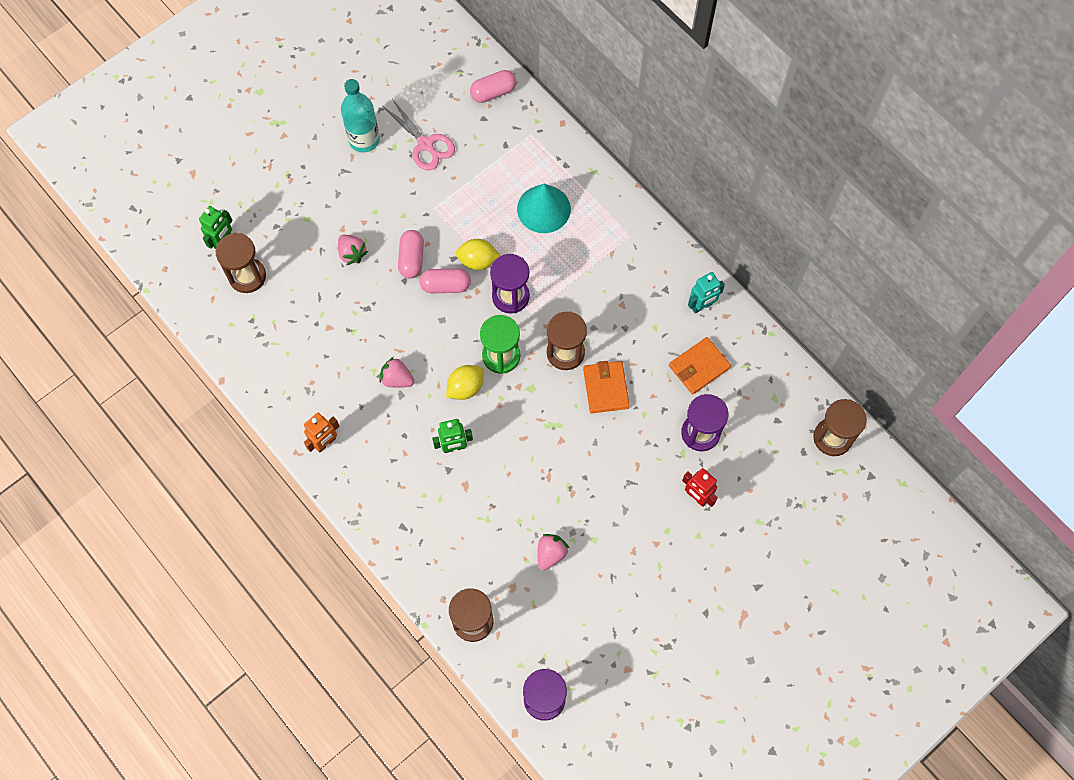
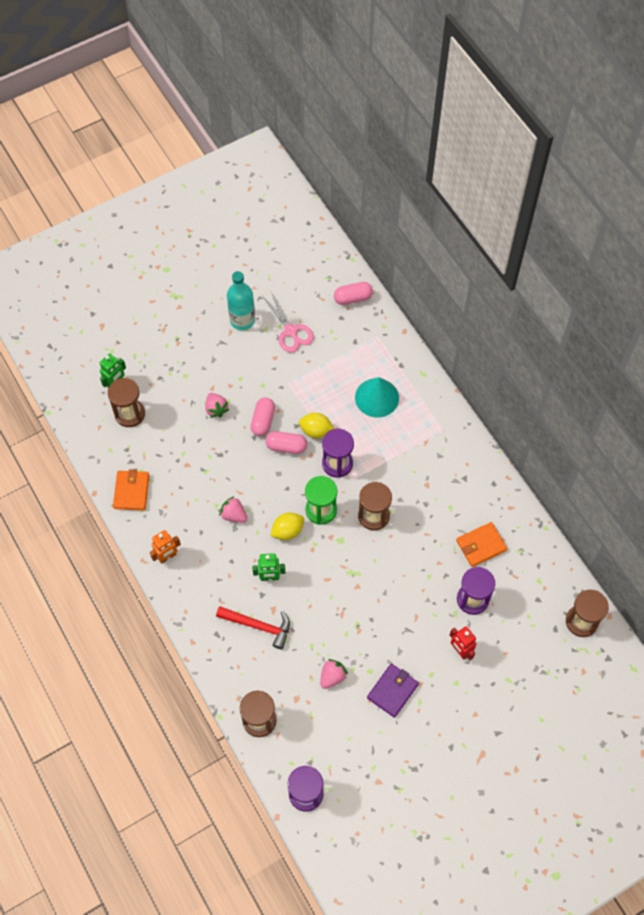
camera: 10 degrees right, 5 degrees down
orange wallet [583,361,630,413] -> orange wallet moved to [113,469,149,510]
turquoise robot [688,272,725,313] -> none
none -> red hammer [216,606,290,649]
none -> purple wallet [367,664,419,718]

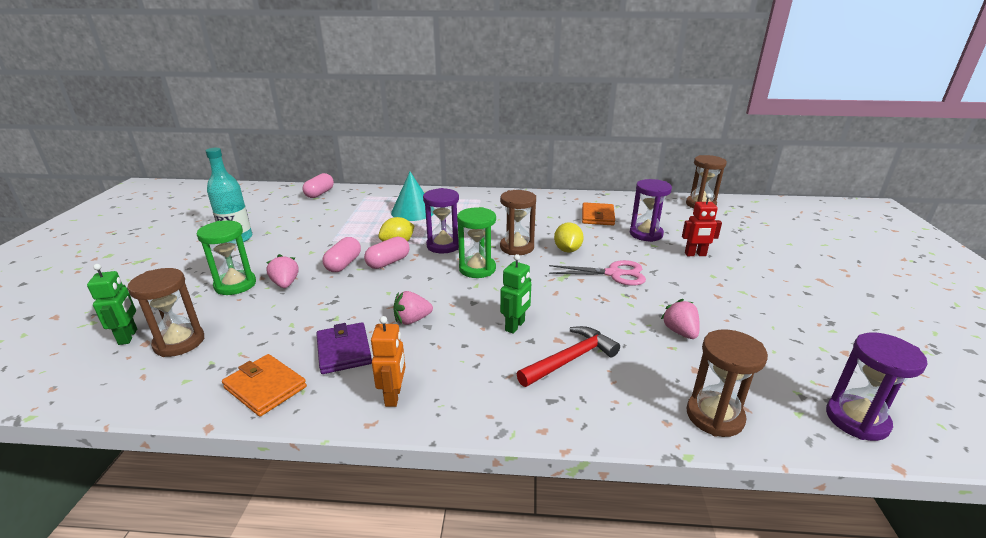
camera: 55 degrees left, 35 degrees down
pink strawberry [205,393,229,418] -> pink strawberry turned 120 degrees counterclockwise [266,254,299,288]
pink capsule [251,397,275,436] -> pink capsule turned 60 degrees clockwise [322,237,361,272]
pink scissors [262,292,314,353] -> pink scissors moved to [549,260,646,286]
yellow lemon [270,513,304,540] -> yellow lemon moved to [554,222,584,253]
purple wallet [367,664,419,718] -> purple wallet moved to [316,322,372,374]
none -> green hourglass [197,221,256,295]

